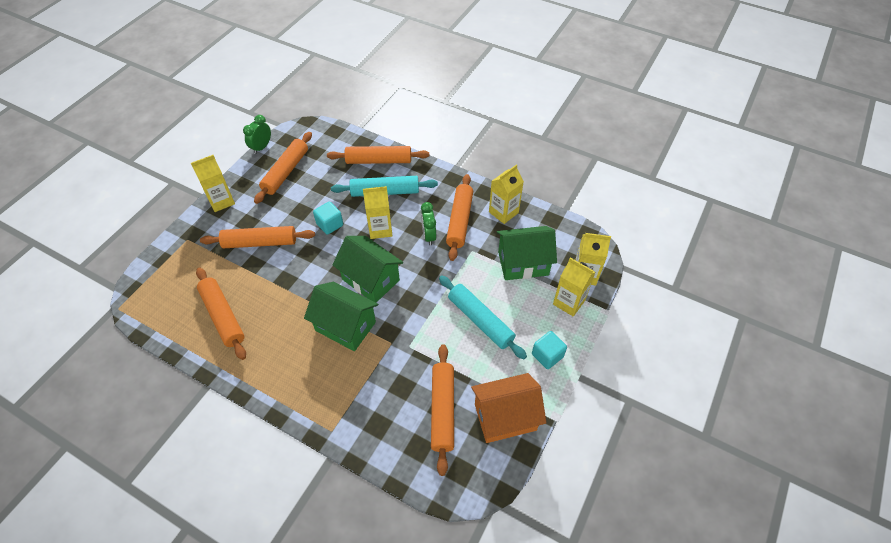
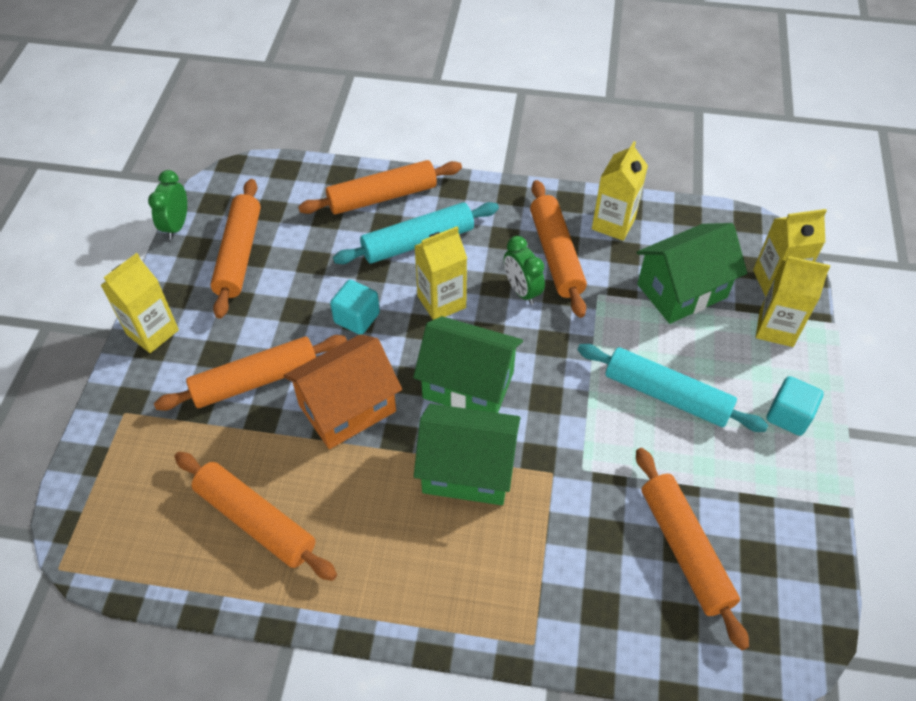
camera: 20 degrees left, 0 degrees up
orange house [471,373,547,443] -> orange house moved to [283,334,402,449]

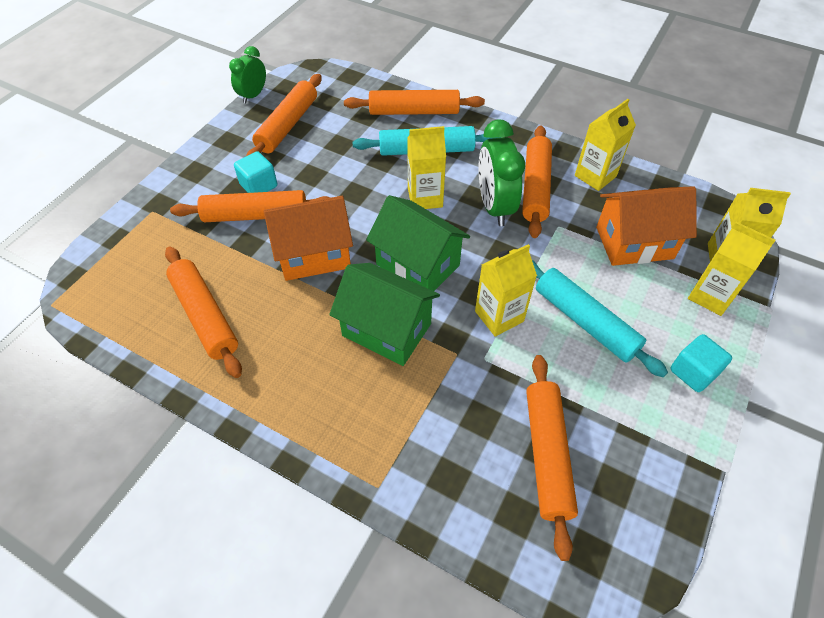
camera: 20 degrees right, 0 degrees up
yellow carton [101,253,179,353] -> yellow carton moved to [475,244,537,337]
turquoise cube [330,280,380,335] -> turquoise cube moved to [234,151,278,193]
green clock [504,236,545,305] -> green clock [479,119,525,226], size x1.60
green house [636,223,747,324] -> orange house [596,186,697,266]

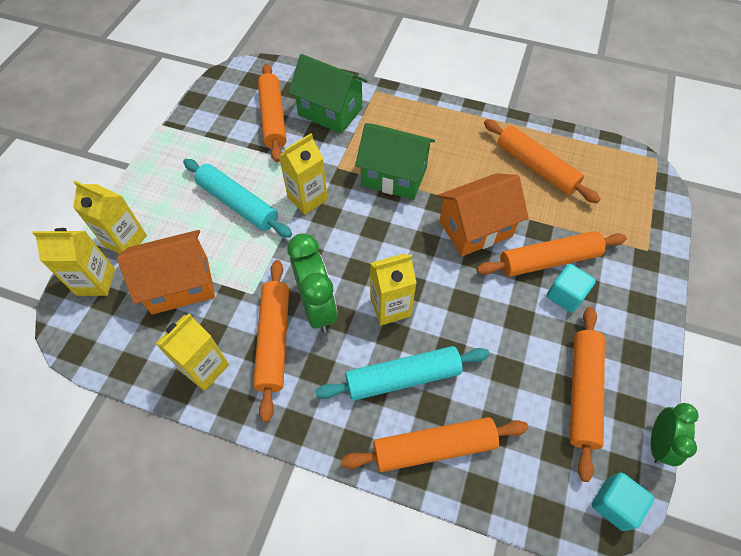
camera: 170 degrees right, 5 degrees up
green house [366,195,470,291] -> green house moved to [288,54,368,134]
turquoise cube [670,334,732,392] -> turquoise cube moved to [592,473,654,531]

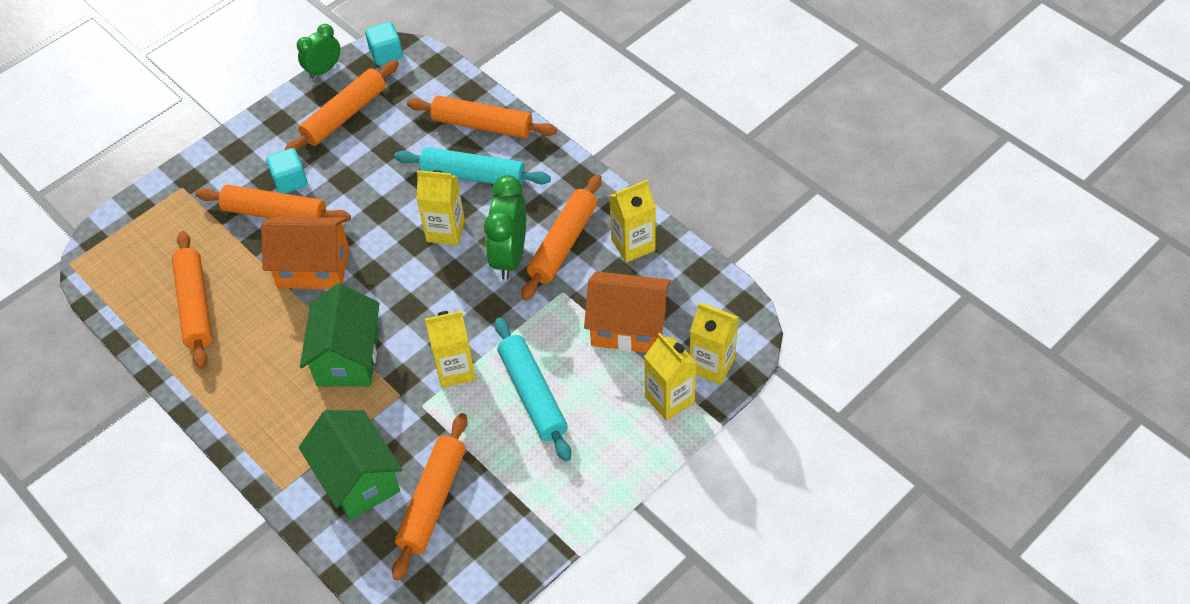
camera: 150 degrees left, 5 degrees down
green house [355,123,435,200] -> green house turned 45 degrees clockwise [300,283,379,386]

